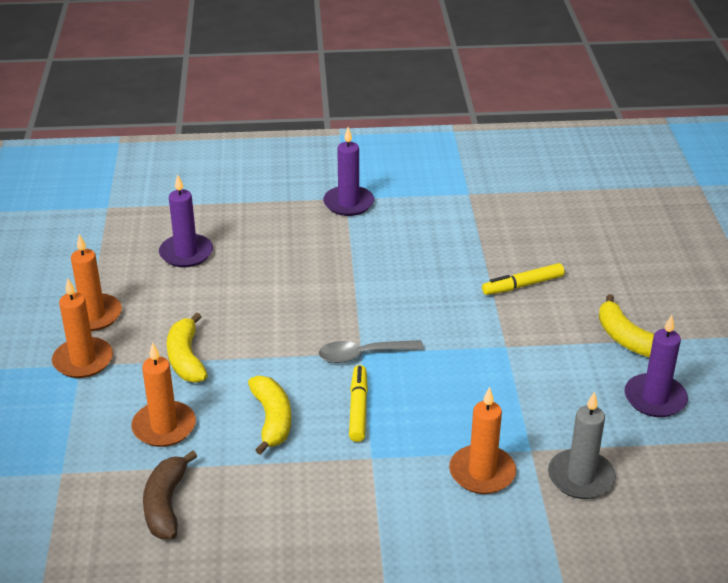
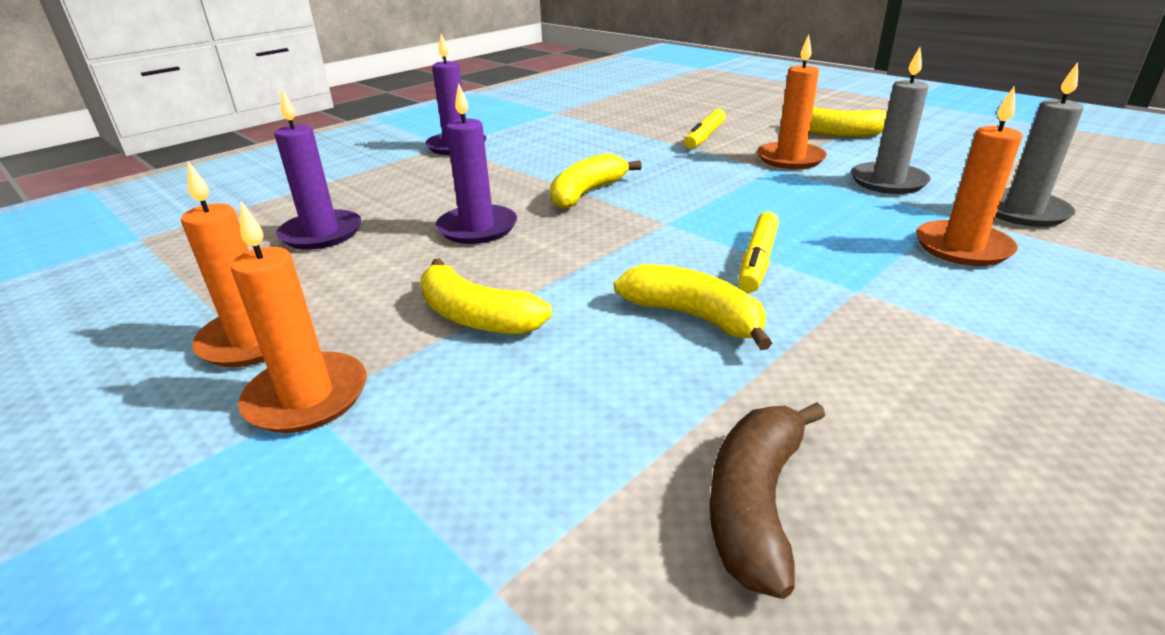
camera: 40 degrees left, 5 degrees down
orange candle [131,342,196,447] -> orange candle moved to [757,35,827,169]
brown banana [143,450,197,539] -> brown banana turned 60 degrees clockwise [709,402,825,599]
grey spoon [319,340,424,363] -> none
yellow marker [349,365,368,442] -> yellow marker turned 120 degrees counterclockwise [738,212,779,292]
purple candle [625,315,688,417] -> purple candle moved to [436,83,517,244]
none -> yellow banana [550,153,642,209]
none -> grey candle [851,47,930,194]

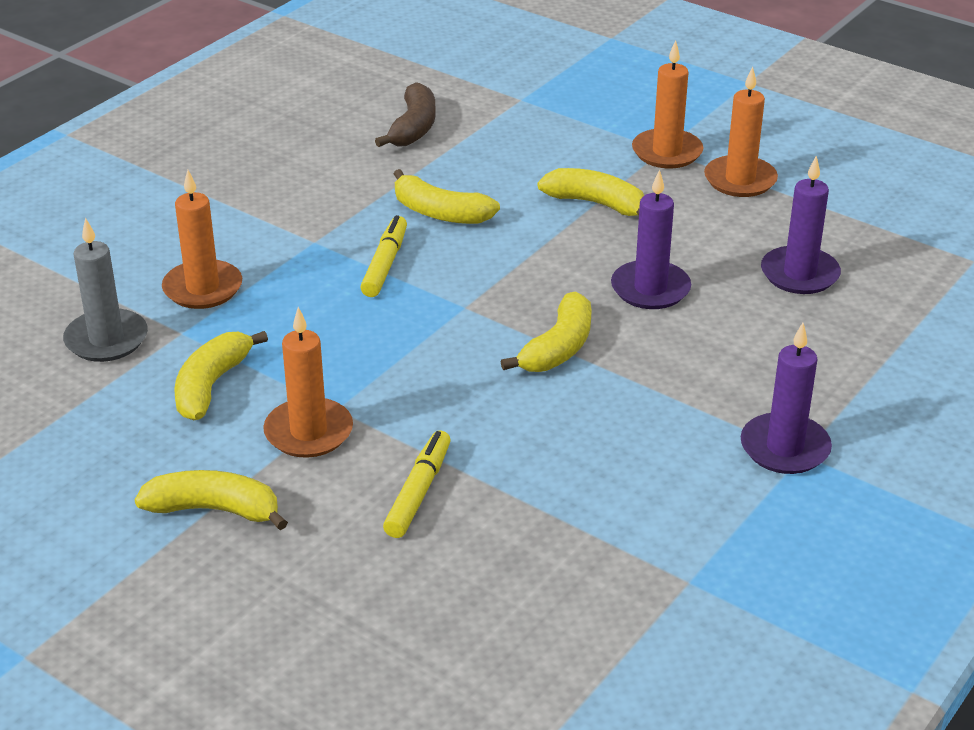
camera: 170 degrees right, 5 degrees up
grey candle [851,47,930,194] -> yellow banana [174,331,268,420]

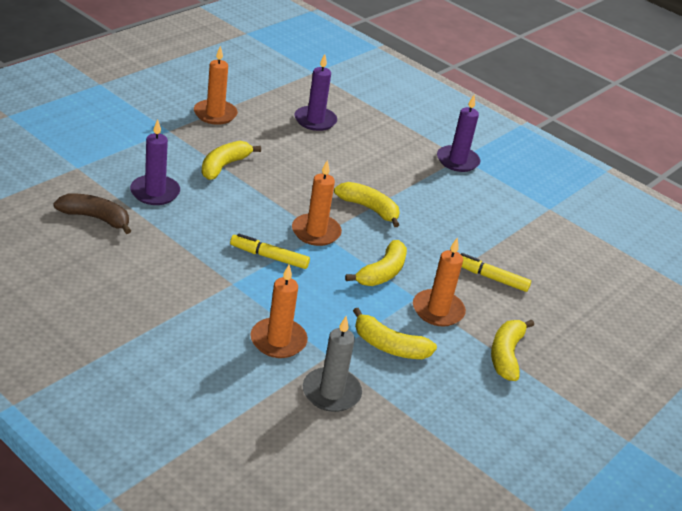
camera: 90 degrees left, 0 degrees up
yellow banana [394,169,500,224] -> yellow banana moved to [345,240,407,286]
purple candle [611,169,691,309] -> purple candle moved to [130,119,180,205]
orange candle [632,40,703,168] -> orange candle moved to [292,160,342,246]

